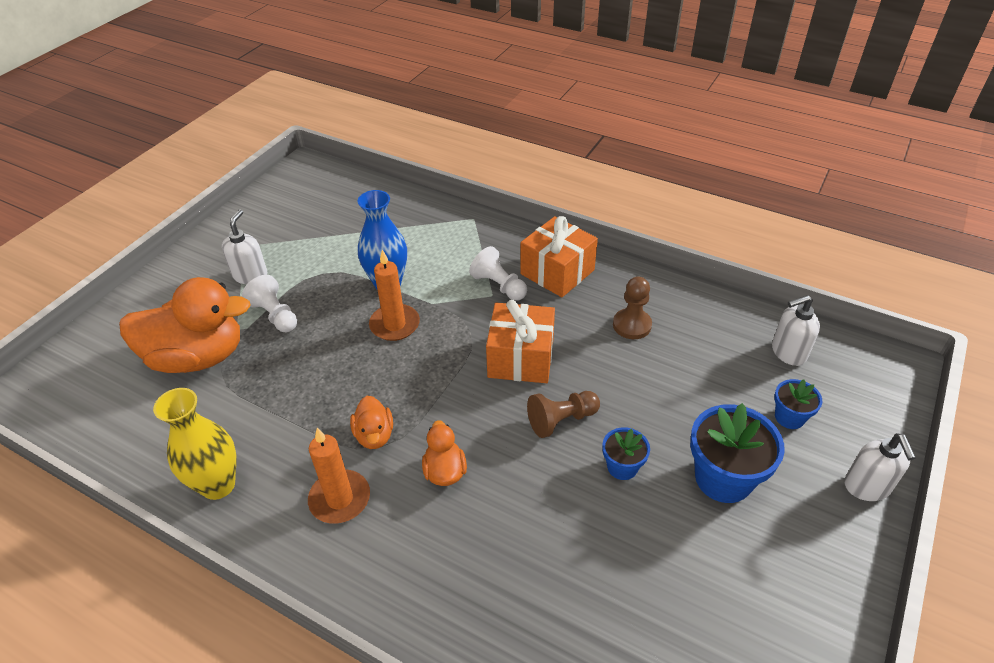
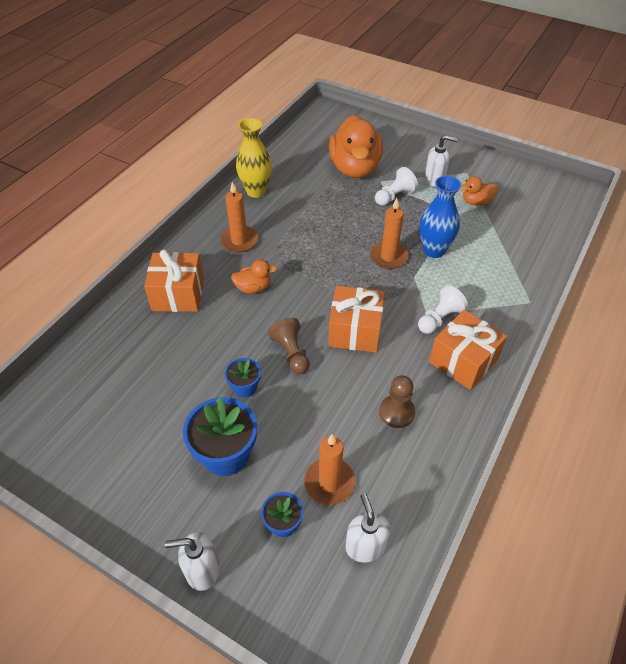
camera: 90 degrees right, 5 degrees up
orange duck [350,396,393,449] -> orange duck moved to [460,176,498,206]
none -> orange gift [144,249,204,312]
none -> orange candle [304,434,356,505]

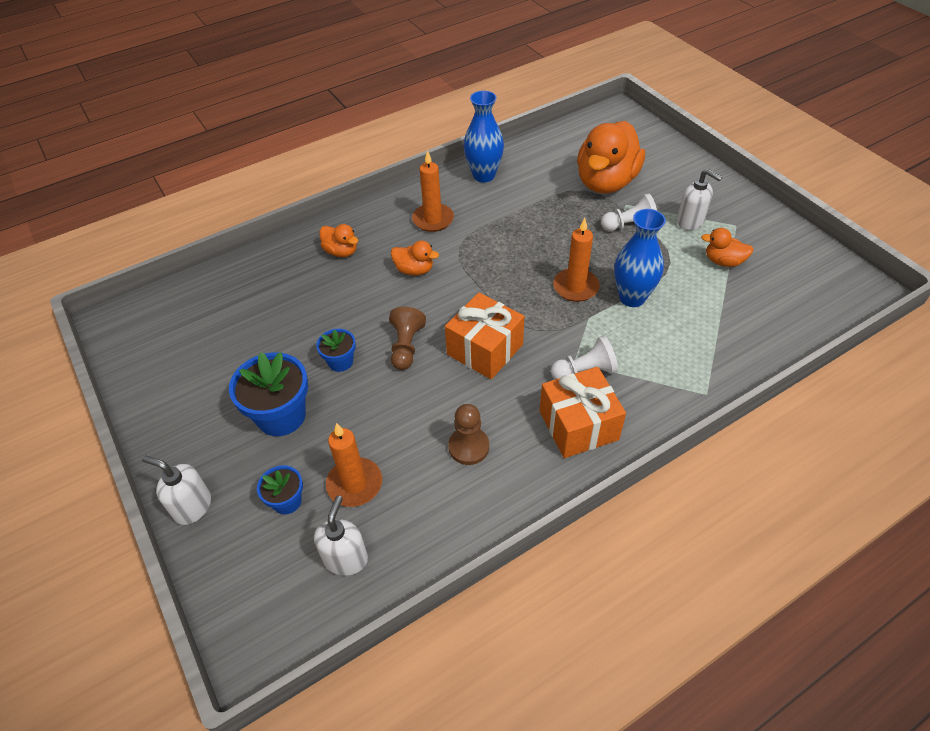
camera: 30 degrees right, 0 degrees up
orange gift [144,249,204,312] -> orange duck [319,224,358,257]
yellow vase [236,118,272,198] -> blue vase [463,91,504,183]

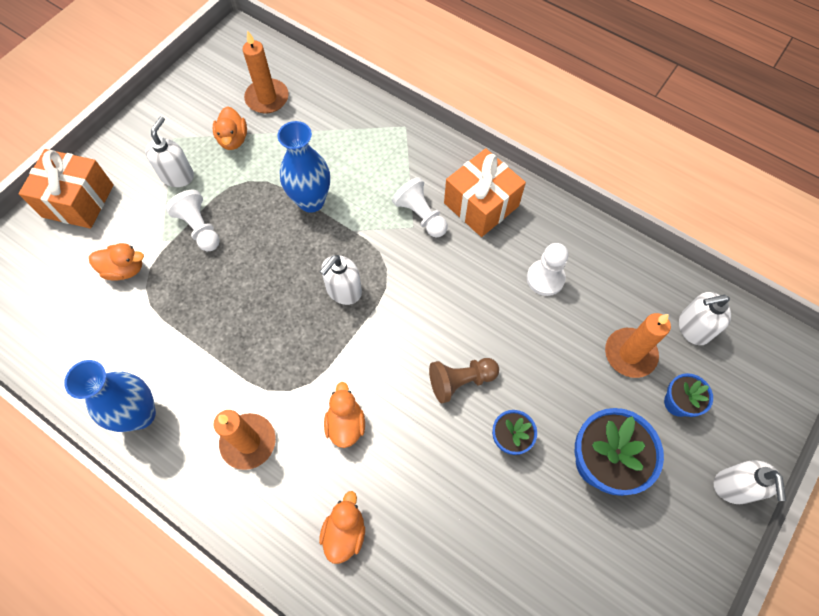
camera: 115 degrees left, 15 degrees up
orange gift [445,292,525,379] -> orange gift moved to [18,149,114,229]
brown pawn [448,404,489,465] -> white pawn [527,243,568,296]
orange candle [553,218,600,302] -> orange candle moved to [242,30,289,114]
orange duck [577,121,645,194] -> orange duck [89,243,144,281], size x0.47
none -> white soap dispenser [320,255,362,305]

